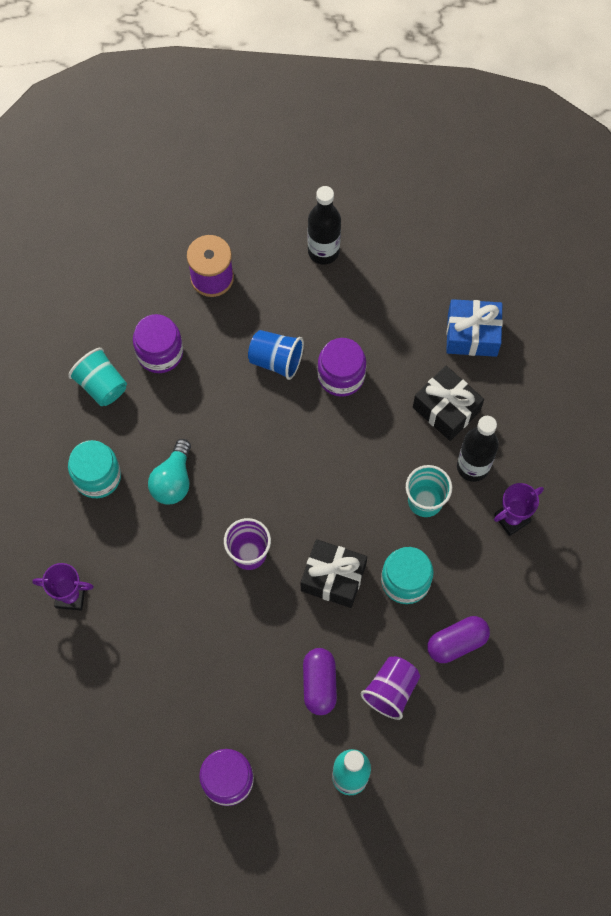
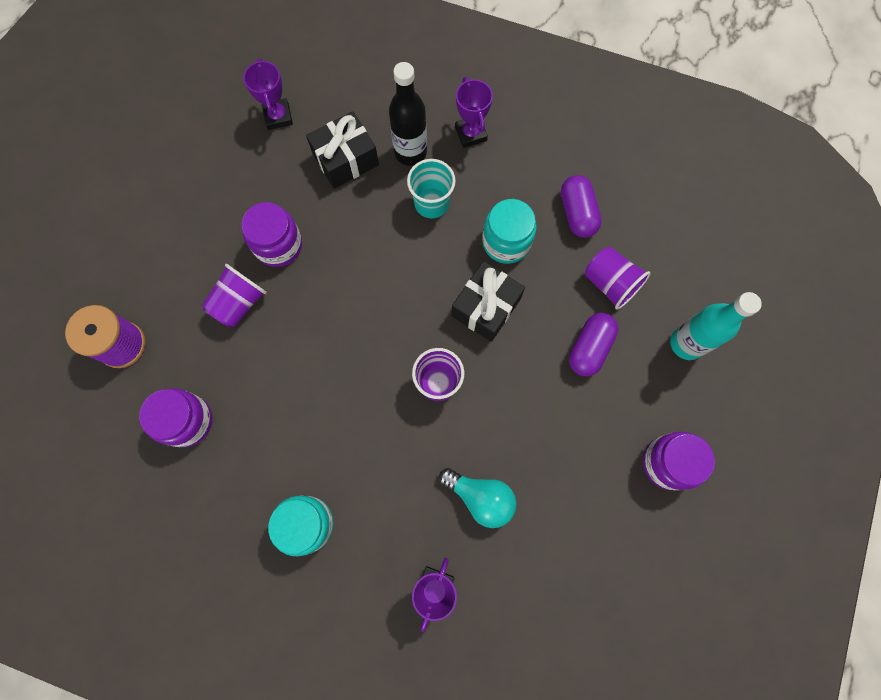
camera: 75 degrees left, 5 degrees up
turquoise cup [68,348,127,406] -> none
turquoise light bulb [148,439,191,505] -> turquoise light bulb moved to [439,468,517,528]
blue cup [248,330,304,380] -> purple cup [202,264,267,327]
purple capsule [303,648,337,715] -> purple capsule turned 75 degrees counterclockwise [569,313,618,377]
black bottle [308,186,341,265] -> none
blue gift [446,299,503,357] -> purple trophy [243,58,293,130]

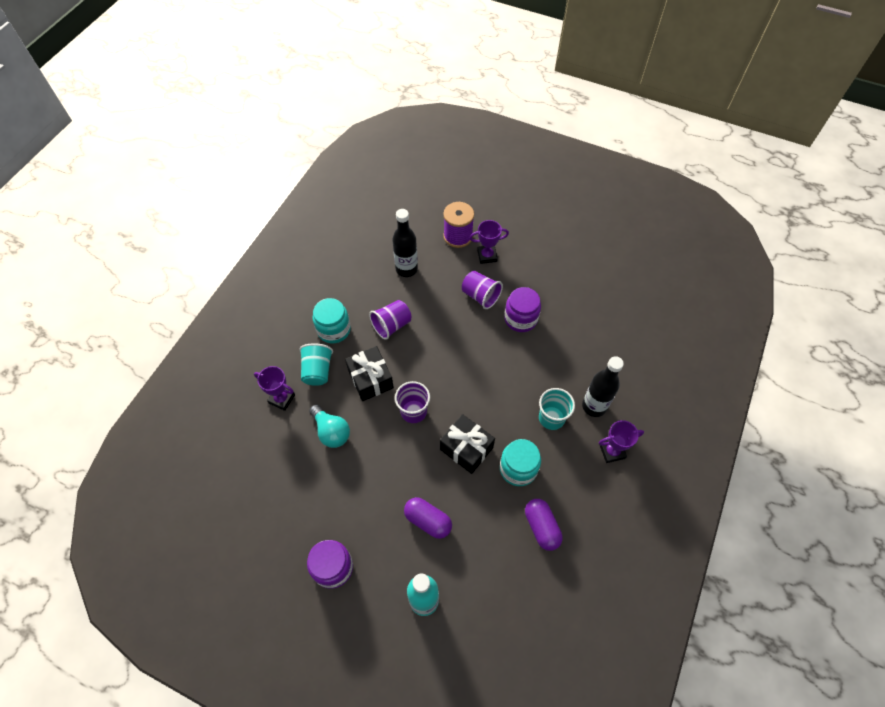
camera: 95 degrees right, 15 degrees down
purple jar [139,388,212,448] -> black bottle [392,209,418,277]
purple trophy [243,58,293,130] -> purple trophy moved to [470,220,509,264]
black gift [306,111,379,189] -> black gift moved to [345,346,394,401]
turquoise light bulb [439,468,517,528] -> turquoise light bulb turned 75 degrees counterclockwise [309,404,350,448]
purple capsule [561,175,602,238] -> purple capsule turned 75 degrees clockwise [525,499,563,551]
purple cup [585,247,651,310] -> purple cup moved to [369,300,411,340]
none -> turquoise cup [299,343,333,386]

